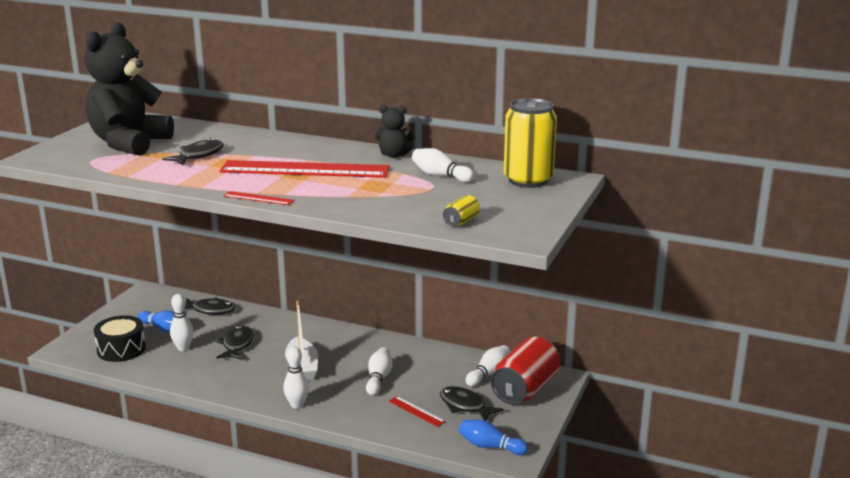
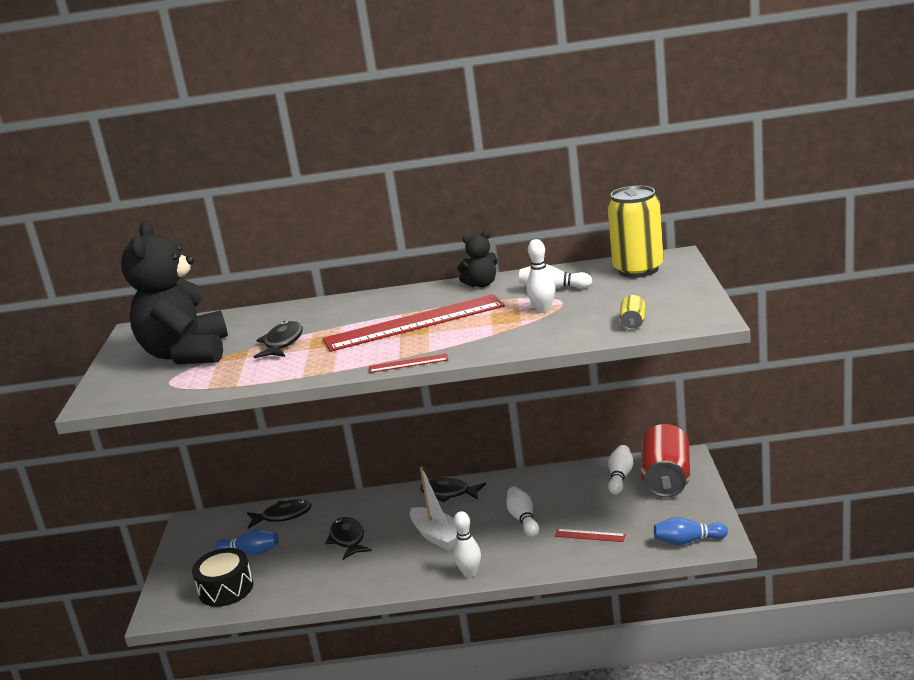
camera: 20 degrees left, 0 degrees up
white bowling pin [170,294,194,351] -> white bowling pin moved to [527,239,555,313]
black fish [440,386,503,421] -> black fish moved to [420,478,486,502]

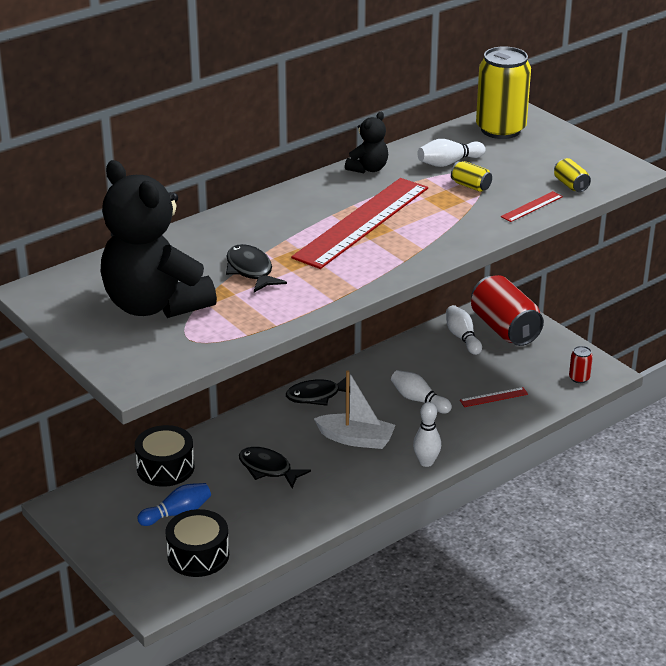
camera: 40 degrees left, 10 degrees up
black fish [247,499,312,529] -> black drum [135,425,194,487]
red ruler [369,354,448,373] -> red ruler moved to [501,191,563,222]
white bowling pin [527,239,555,313] -> yellow can [451,161,492,192]
blue bowling pin [654,517,728,545] -> red can [569,346,593,383]

